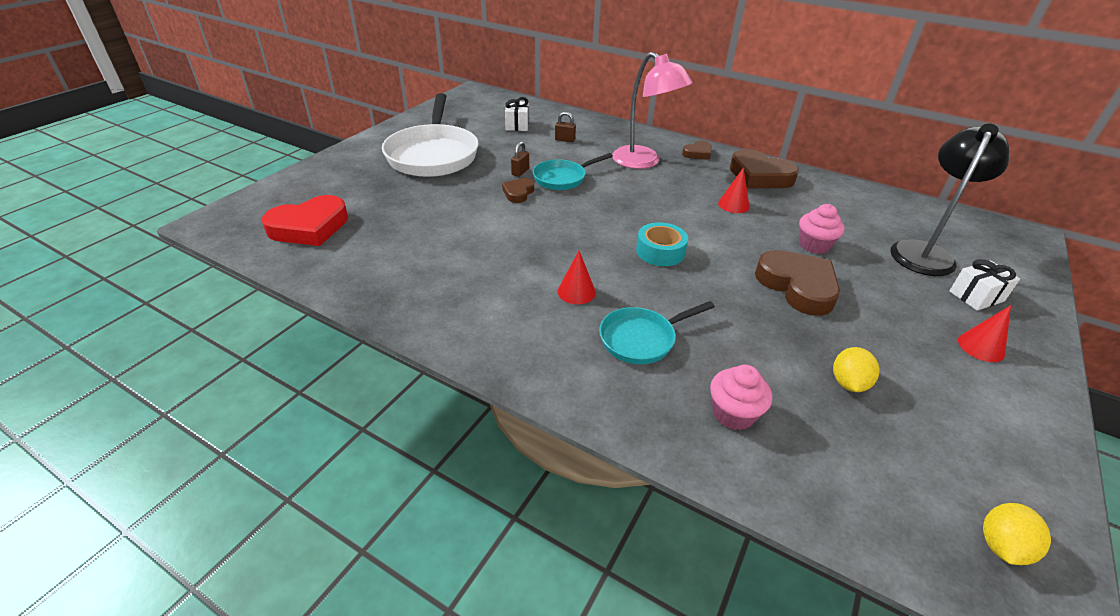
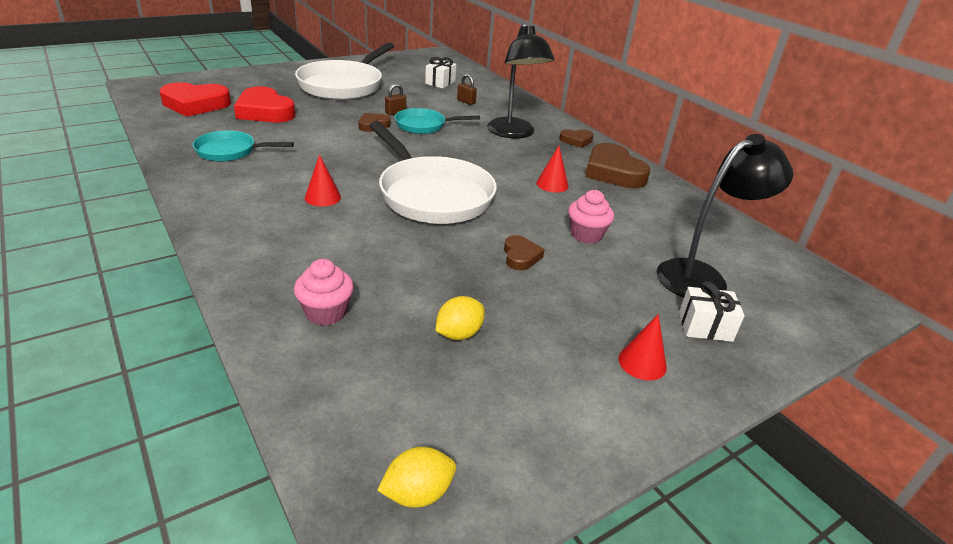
camera: 25 degrees right, 5 degrees down
turquoise pan [599,301,715,364] -> turquoise pan moved to [193,131,294,162]
pink lamp [612,52,693,169] -> black lamp [487,23,554,138]
turquoise tape [636,222,688,266] -> white pan [369,121,497,224]
brown heart [755,250,840,316] -> brown heart [504,235,545,270], size x0.52
none -> red heart [234,86,295,122]

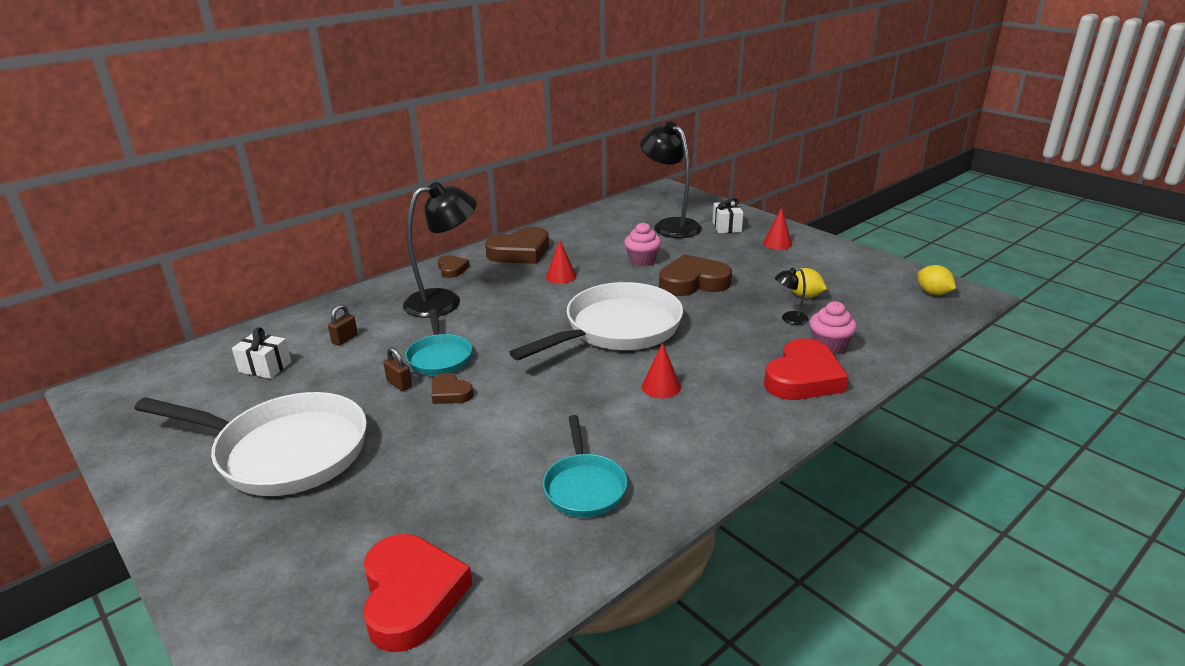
camera: 95 degrees left, 5 degrees down
red heart [234,86,295,122] -> red heart moved to [764,339,849,400]
brown heart [504,235,545,270] -> brown heart [659,254,732,296], size x1.91
none -> black lamp [775,268,809,325]

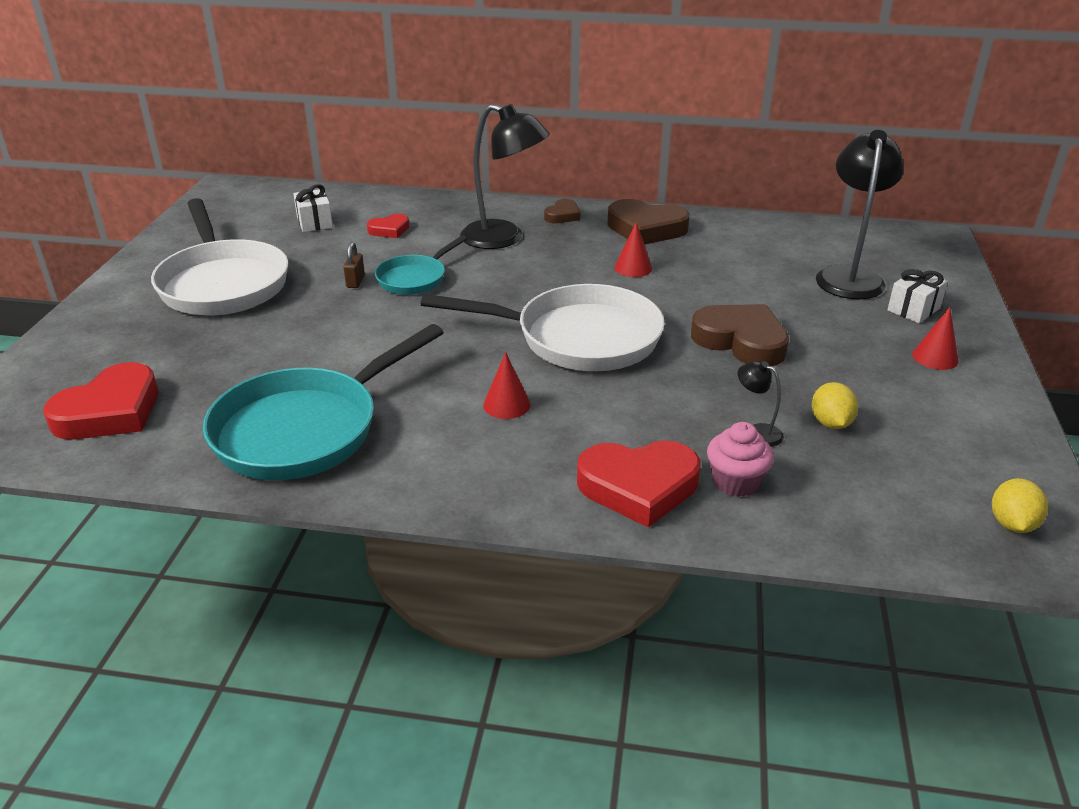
camera: 50 degrees right, 5 degrees up
brown padlock [328,304,358,346] -> red heart [367,214,409,238]
brown heart [432,373,473,404] -> none
turquoise pan [543,415,627,517] -> turquoise pan [203,324,444,480], size x1.86
pink cupcake [624,222,661,266] -> none

